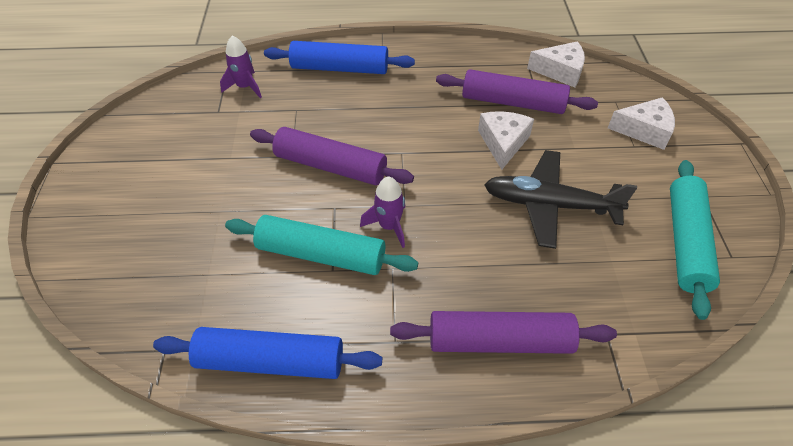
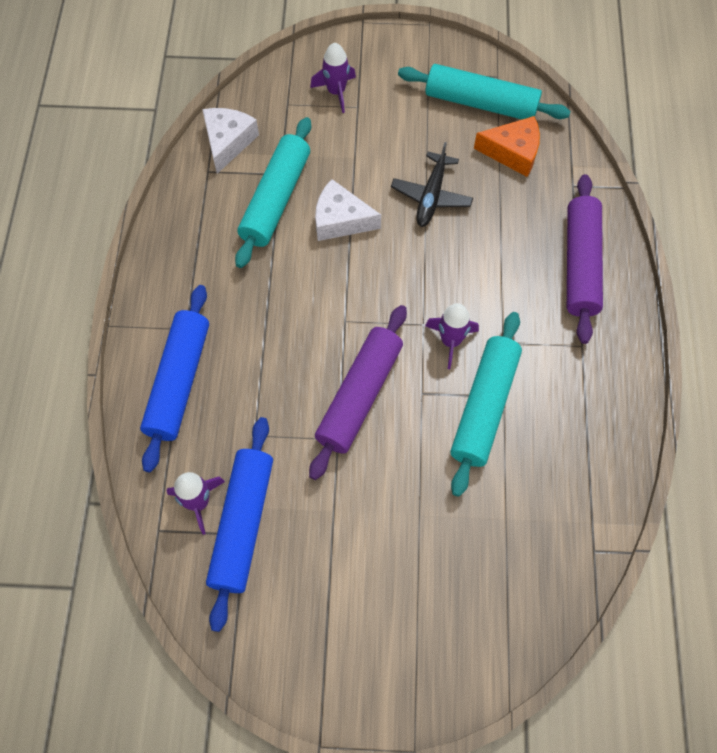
camera: 85 degrees left, 15 degrees up
blue rolling pin [153,327,382,379] -> blue rolling pin moved to [206,417,273,632]
purple rolling pin [436,69,598,114] -> turquoise rolling pin [235,117,311,268]
black plane [484,150,637,249] -> black plane [391,142,473,227], size x0.66
white cheese [608,97,675,150] -> purple rocket [310,43,356,113]
none -> orange cheese [474,116,540,177]

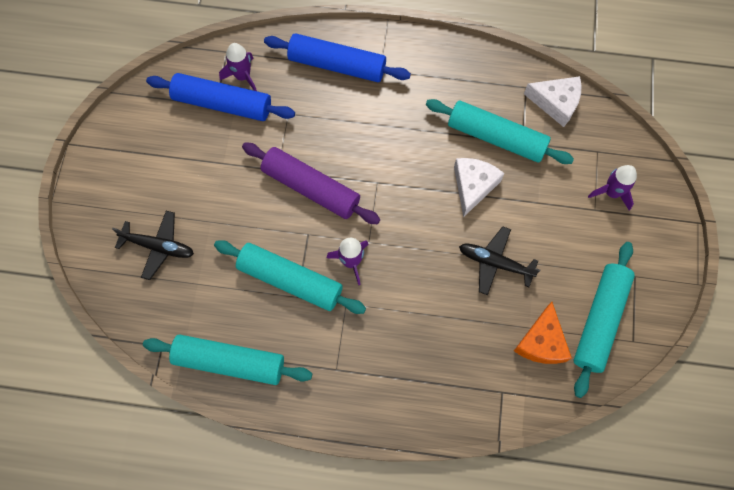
camera: 95 degrees right, 5 degrees up
purple rolling pin [567,174,603,344] -> none
none -> black plane [112,211,194,280]
none -> turquoise rolling pin [143,334,312,385]

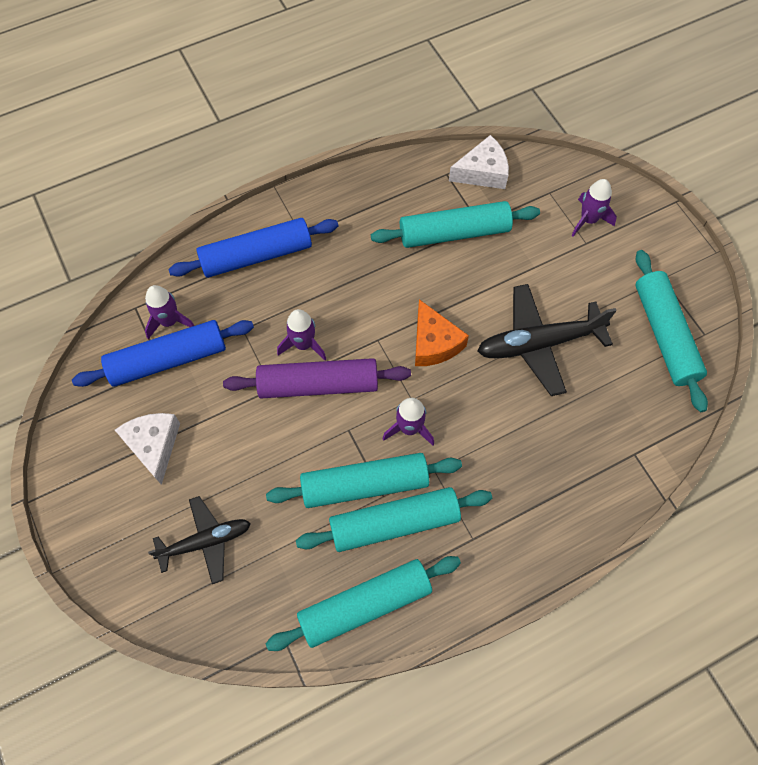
camera: 35 degrees left, 5 degrees down
white cheese [454,158,504,217] -> white cheese moved to [115,413,180,485]
black plane [459,226,540,295] -> black plane [477,284,617,396], size x1.52
orange cheese [514,302,572,364] -> orange cheese moved to [415,299,469,366]
none -> purple rocket [277,309,326,360]
none -> turquoise rolling pin [296,487,492,552]

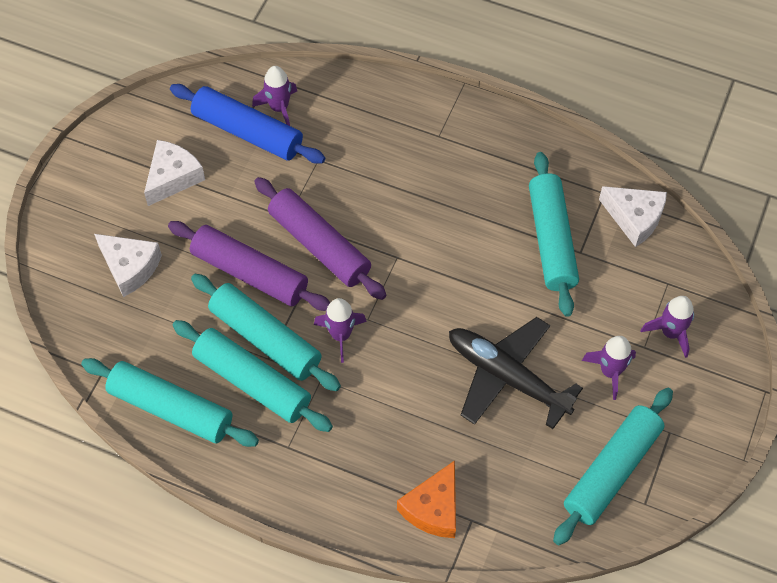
camera: 50 degrees right, 5 degrees down
black plane [148,496,251,584] -> white cheese [94,234,162,297]
blue rolling pin [168,218,338,278] -> none
purple rocket [277,309,326,360] -> purple rocket moved to [582,336,636,400]
turquoise rolling pin [371,201,540,248] -> turquoise rolling pin turned 45 degrees clockwise [529,152,579,317]
orange cheese [415,299,469,366] -> orange cheese moved to [397,461,456,538]
none -> purple rolling pin [168,221,330,311]

